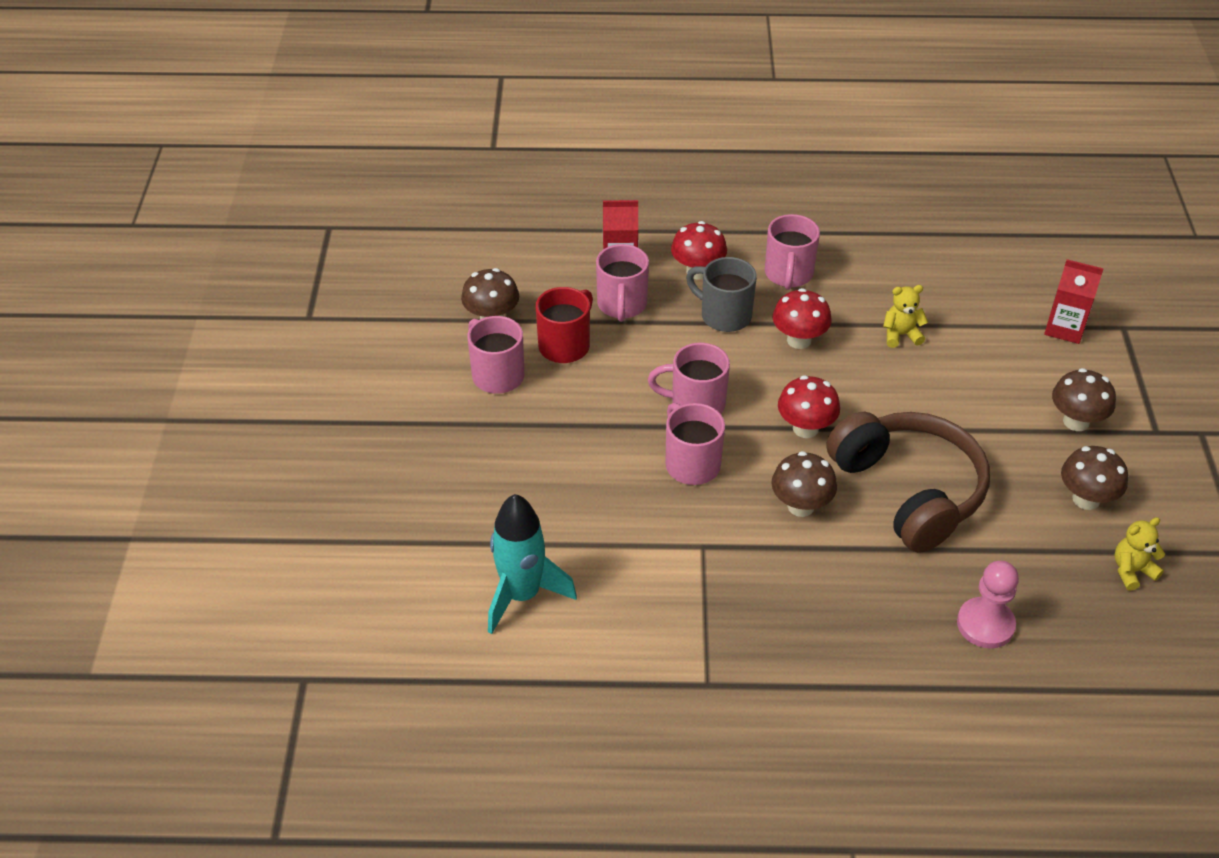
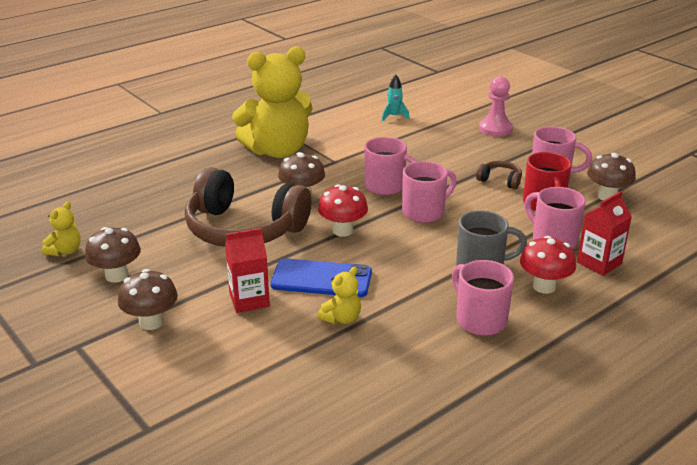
camera: 140 degrees right, 15 degrees down
turquoise rocket [488,494,577,634] -> turquoise rocket [382,75,409,121], size x0.50
red mushroom [773,288,832,349] -> none
pink pawn [957,561,1019,648] -> pink pawn moved to [479,76,513,136]
red carton [1044,259,1104,344] -> red carton moved to [225,228,270,313]
none -> yellow teddy bear [232,46,313,158]
none -> blue phone [270,258,372,297]
none -> brown headphones [476,161,522,189]

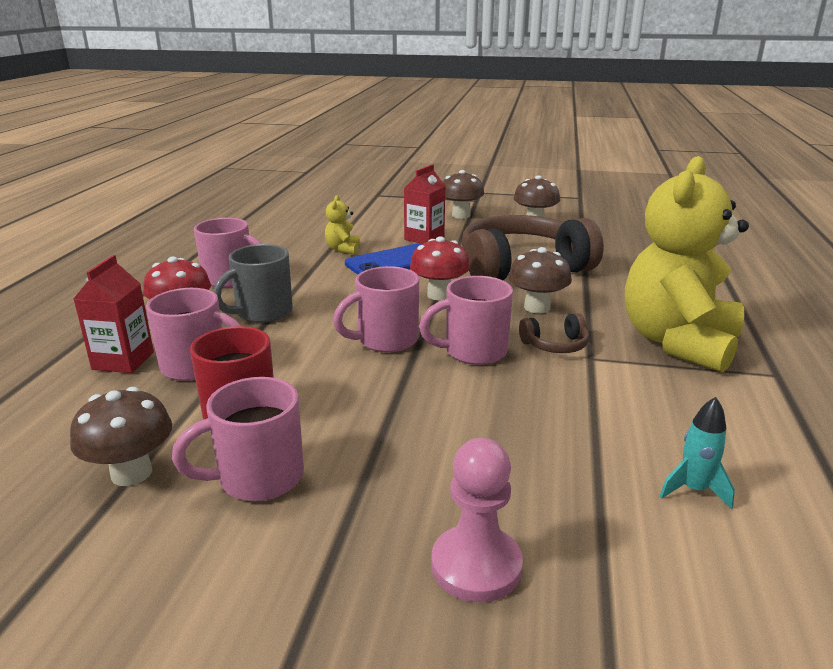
camera: 140 degrees right, 5 degrees down
yellow teddy bear [42,201,81,256] -> none
pink mug [402,161,457,223] -> pink mug turned 45 degrees clockwise [333,266,419,352]
brown headphones [476,161,522,189] -> brown headphones moved to [519,313,589,353]

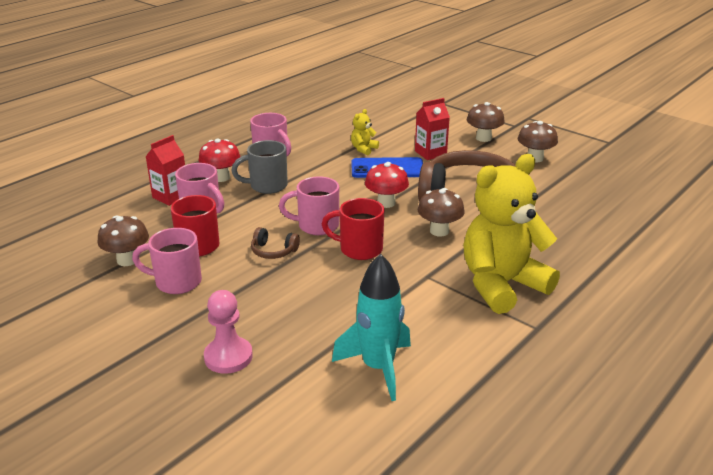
camera: 30 degrees right, 5 degrees up
pink mug [419,276,513,365] -> red mug [322,198,385,260]
brown headphones [519,313,589,353] -> brown headphones moved to [251,227,300,259]
turquoise rocket [659,397,735,509] -> turquoise rocket [332,253,411,401], size x2.00

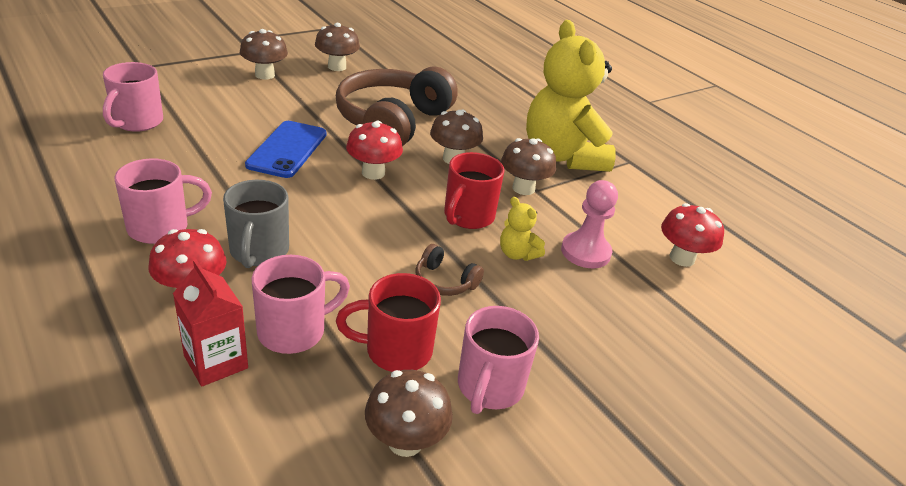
camera: 80 degrees left, 5 degrees up
pink pawn [204,290,253,374] -> pink pawn moved to [561,180,618,268]
brown headphones [251,227,300,259] -> brown headphones turned 90 degrees clockwise [415,244,484,296]
pink mug [279,176,339,235] -> pink mug moved to [103,62,163,132]
turquoise rocket [332,253,411,401] -> red mushroom [661,203,724,267]
yellow teddy bear [351,109,379,156] -> yellow teddy bear moved to [500,197,545,261]
red carton [415,98,450,160] -> none
none -> brown mushroom [501,138,556,195]

